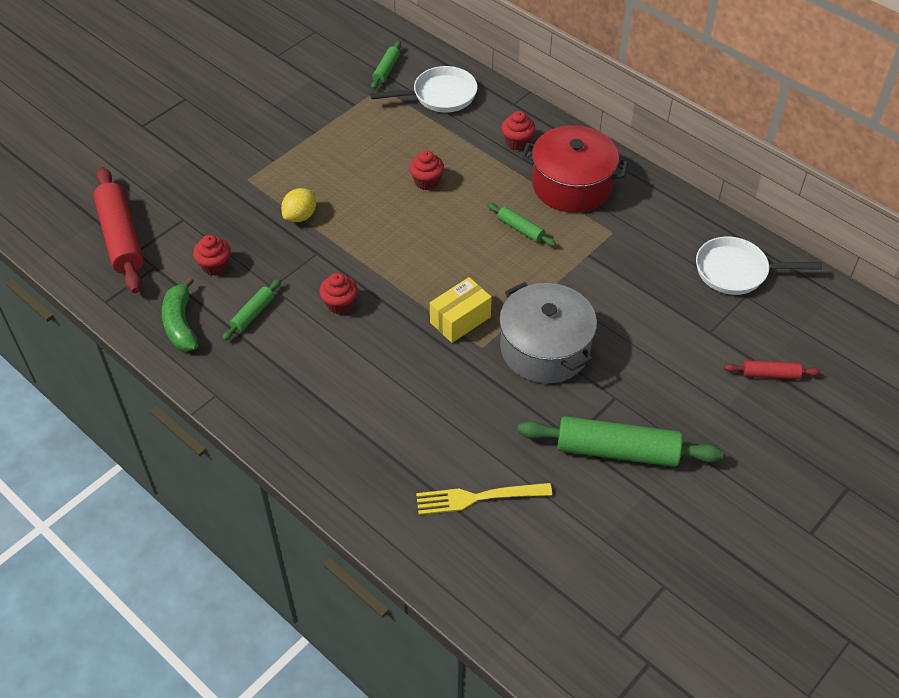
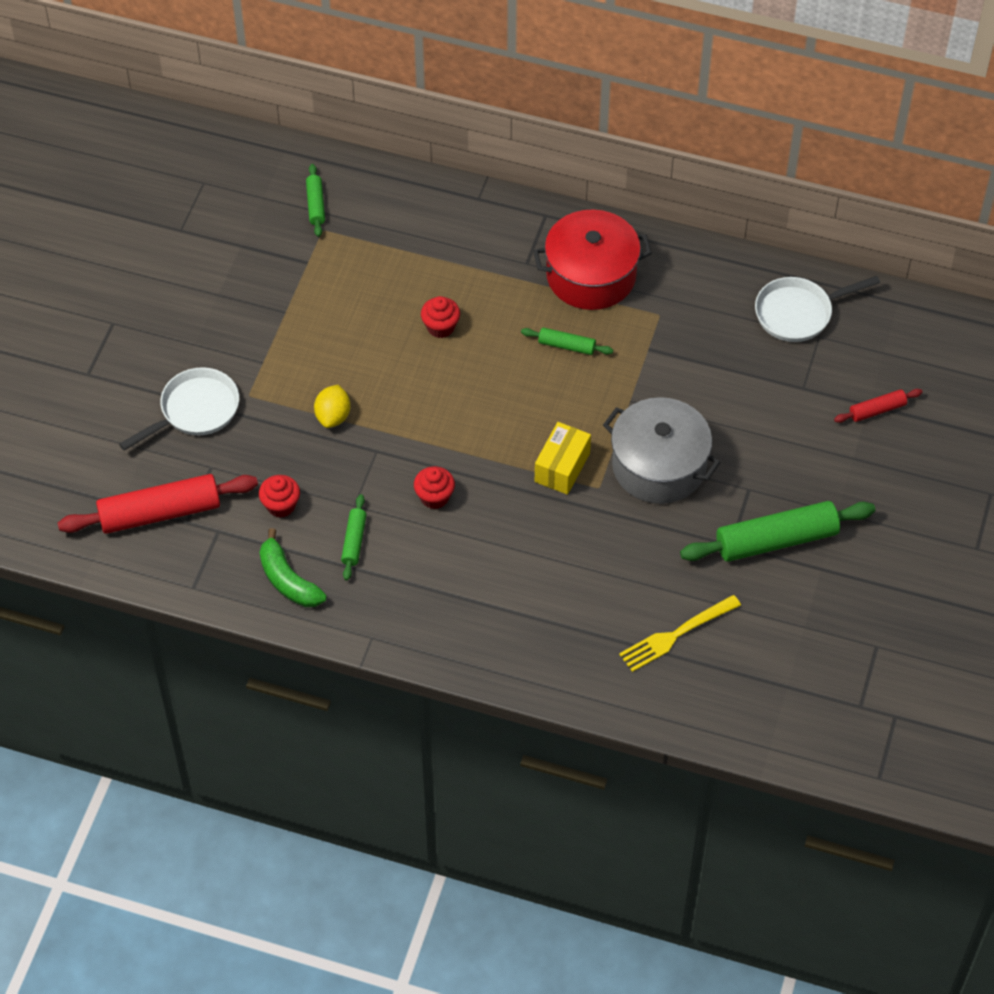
camera: 25 degrees left, 5 degrees up
red rolling pin [93,167,144,293] -> red rolling pin turned 60 degrees counterclockwise [58,474,258,534]
white pan [370,66,477,112] -> white pan moved to [119,367,239,451]
red cupcake [502,111,535,150] -> none

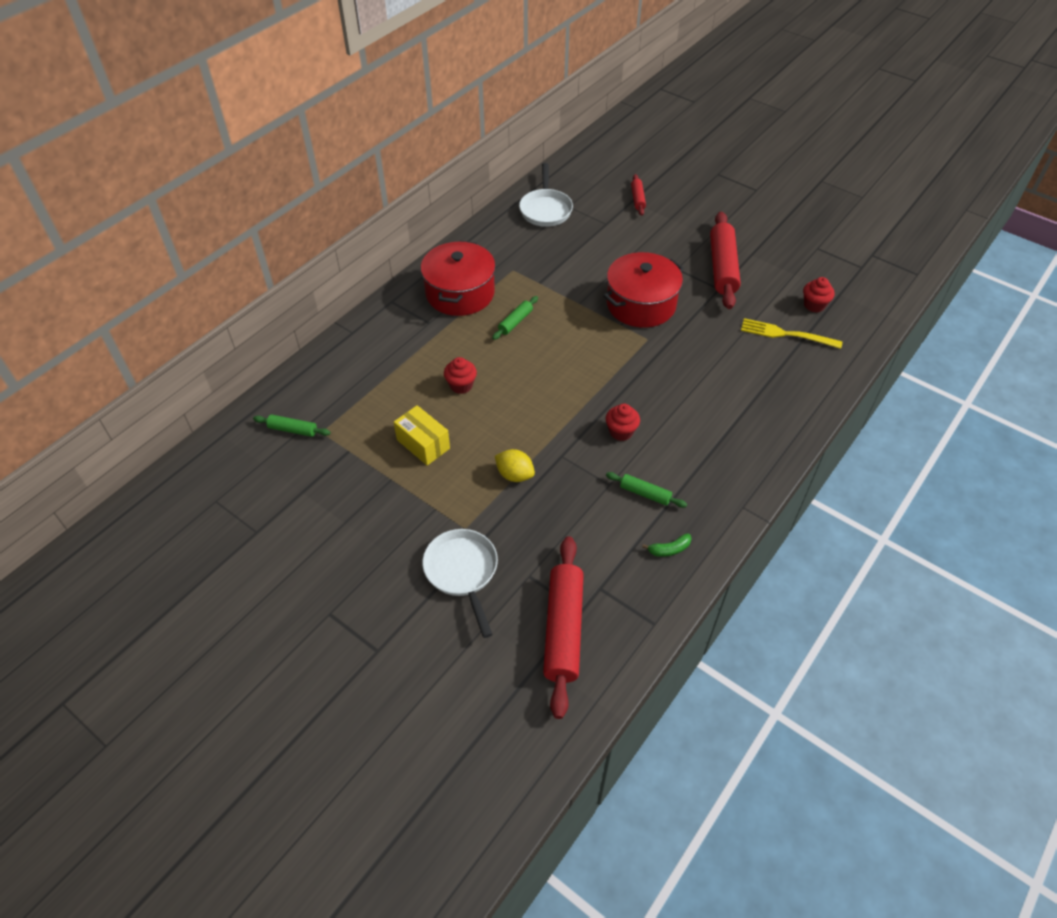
camera: 70 degrees left, 5 degrees down
red cupcake [259,475,300,518] -> red cupcake moved to [803,277,835,313]
green banana [260,528,327,607] -> green banana [642,533,692,557], size x0.56
yellow box [535,422,591,495] -> yellow box moved to [394,405,450,466]
grey pot [603,397,721,504] -> red pot [603,252,684,328]
yellow fork [619,595,741,672] -> yellow fork turned 120 degrees clockwise [741,318,842,349]
green rolling pin [680,501,876,562] -> red rolling pin [710,212,741,309]

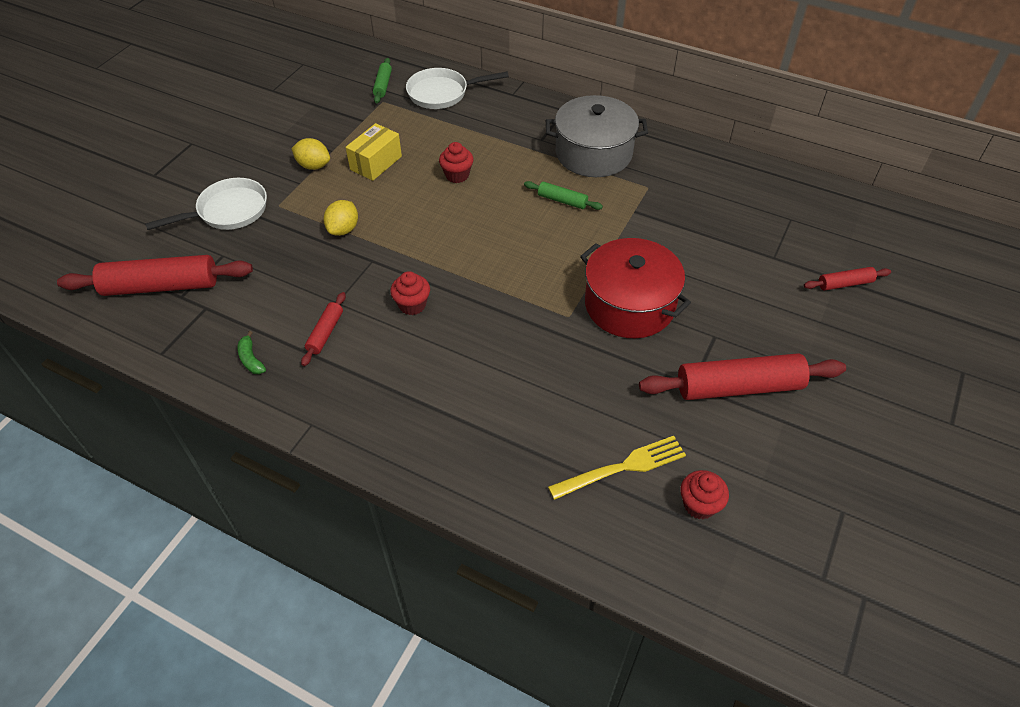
camera: 80 degrees right, 0 degrees up
red pot [421,241,496,316] -> grey pot [546,95,648,177]
white pan [519,163,573,227] -> white pan moved to [406,68,509,109]
green rolling pin [606,472,687,508] -> red rolling pin [301,292,346,366]
yellow fork [741,318,842,349] -> yellow fork turned 60 degrees clockwise [548,436,686,500]
none -> yellow lemon [291,138,330,170]

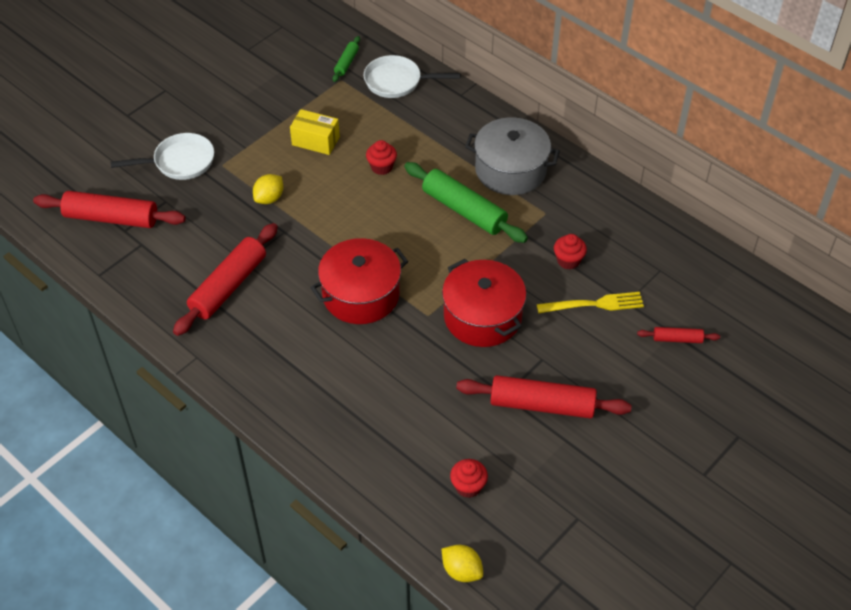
camera: 15 degrees right, 0 degrees up
green banana [238,331,266,374] -> none
yellow lemon [291,138,330,170] -> yellow lemon moved to [442,545,483,582]
red rolling pin [301,292,346,366] -> red rolling pin [173,223,278,336], size x2.04
yellow box [346,123,402,181] -> yellow box turned 60 degrees clockwise [290,109,340,155]
red cupcake [390,271,430,315] -> red cupcake moved to [554,234,587,269]
green rolling pin [524,181,603,210] -> green rolling pin [404,162,528,243], size x2.04
yellow fork [548,436,686,500] -> yellow fork moved to [537,292,644,313]
none -> red pot [310,238,408,324]

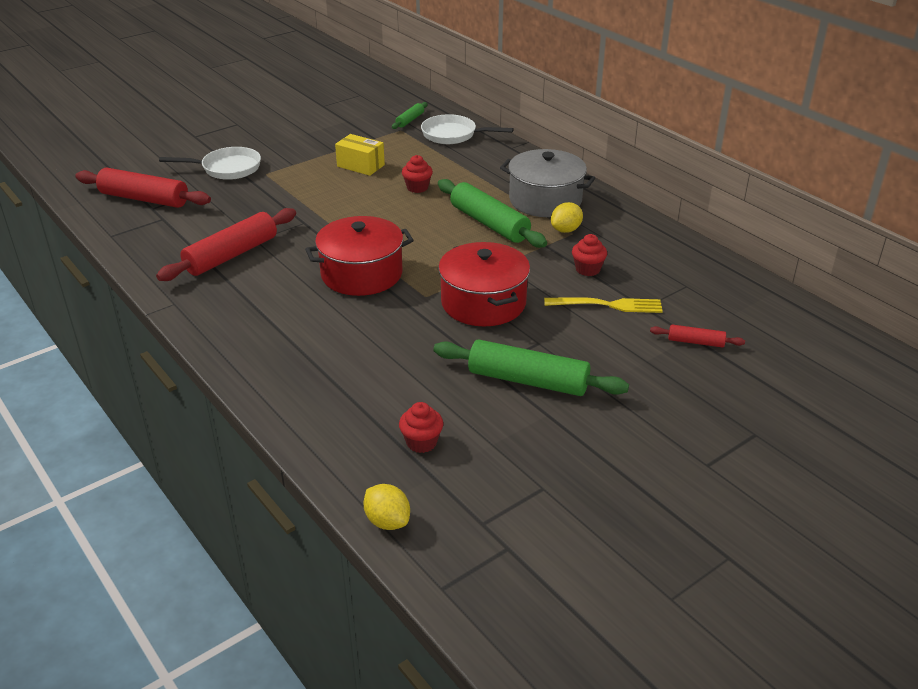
camera: 10 degrees right, 15 degrees down
yellow lemon [253,174,283,204] -> yellow lemon moved to [551,202,583,233]
red rolling pin [456,375,632,418] -> green rolling pin [433,339,629,396]

